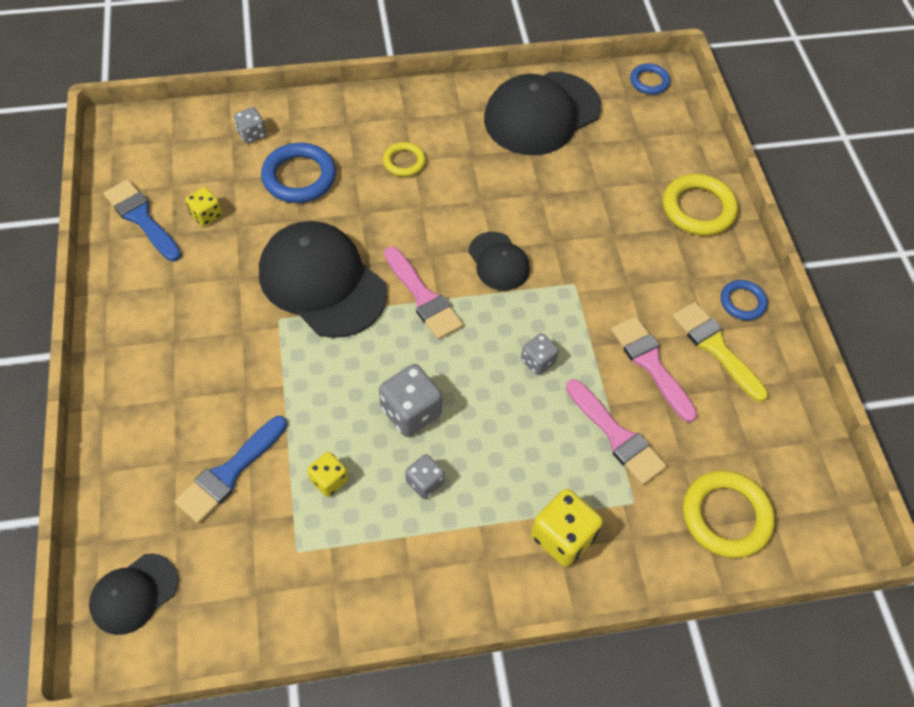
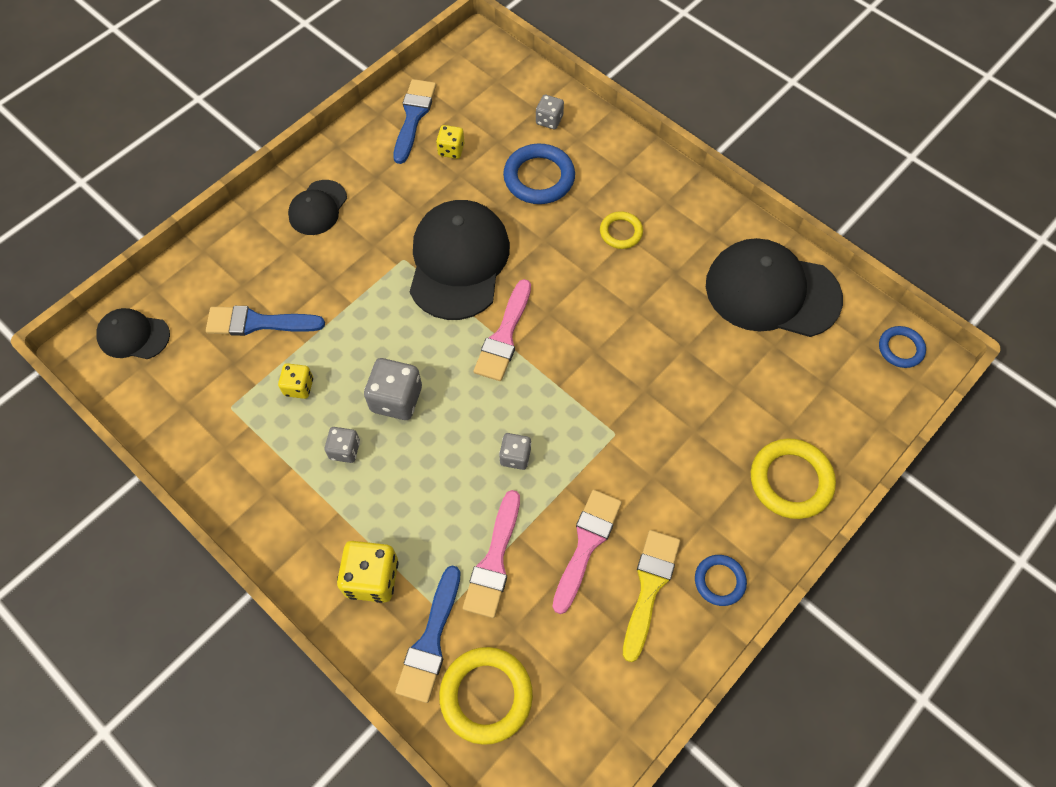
camera: 55 degrees right, 5 degrees up
black cap [468,232,530,291] -> black cap moved to [288,180,347,235]
none -> blue brush [395,566,461,703]

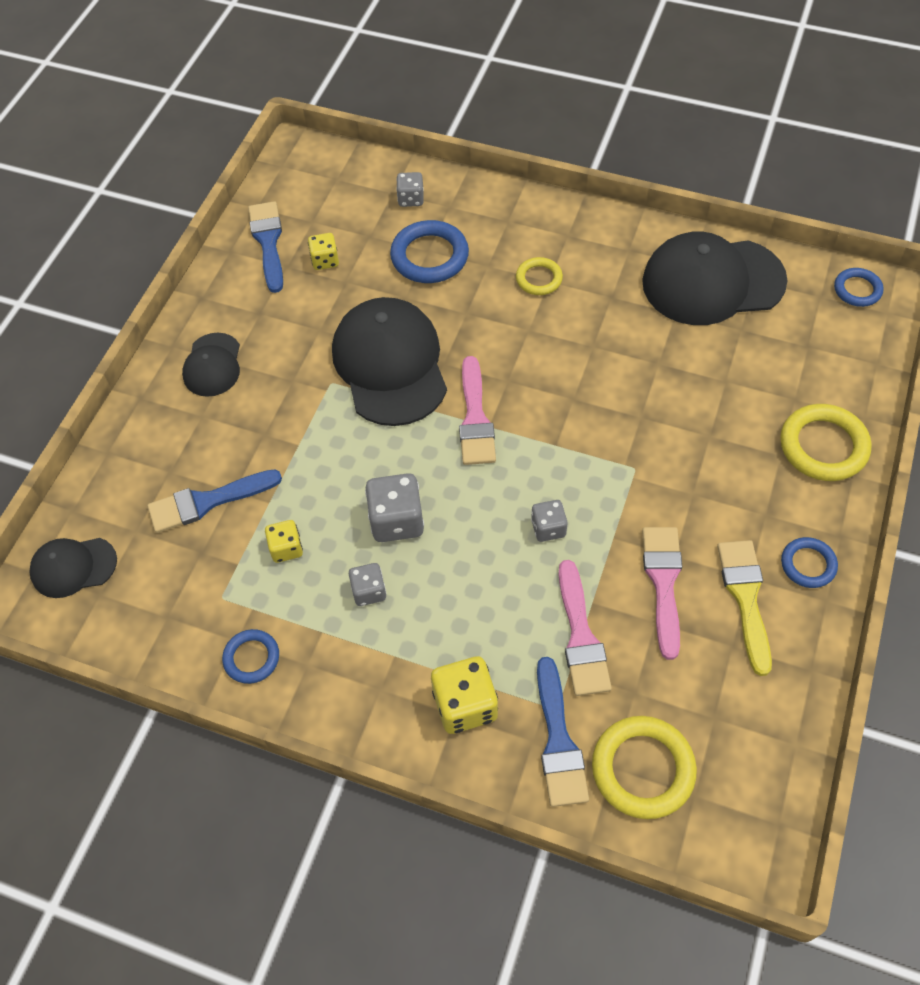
camera: 20 degrees left, 5 degrees down
none -> blue ring [222,629,279,684]

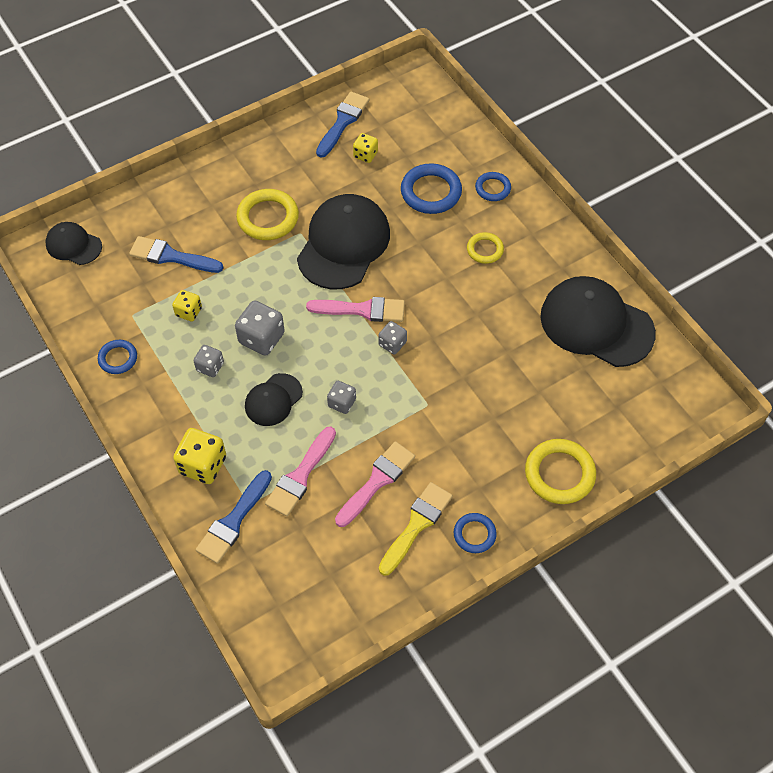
camera: 35 degrees right, 0 degrees up
black cap [182,333,240,397] -> black cap moved to [245,373,303,426]
grey dice [396,172,424,207] -> grey dice moved to [378,321,407,354]
pink brush [459,356,496,465] -> pink brush turned 120 degrees counterclockwise [306,297,405,322]
yellow ring [592,716,697,819] -> yellow ring moved to [236,189,299,240]
blue ring [834,268,883,307] -> blue ring moved to [475,172,511,201]

